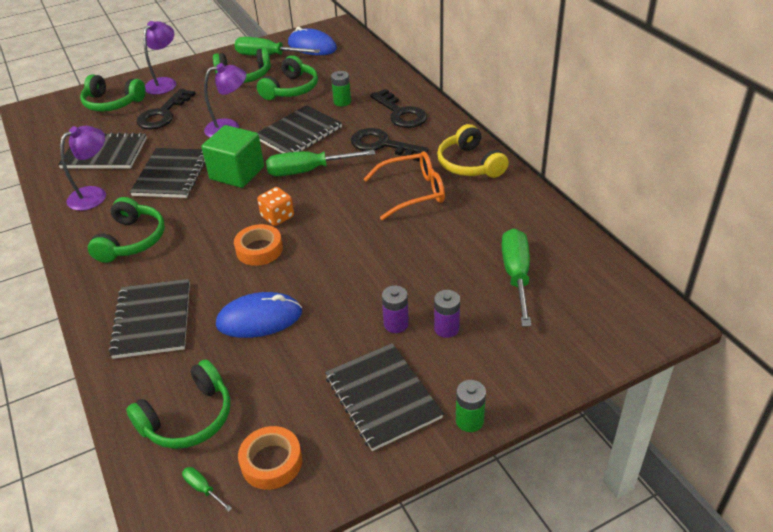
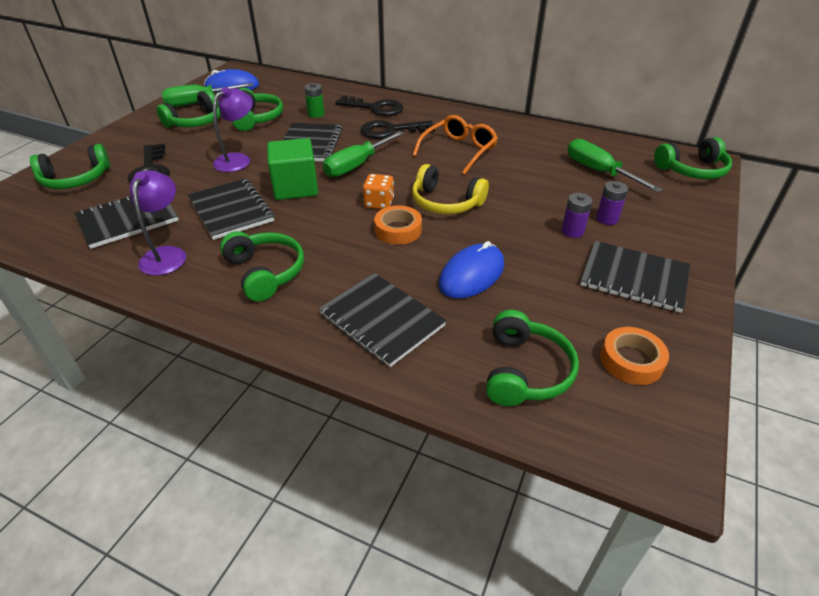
camera: 40 degrees left, 0 degrees up
purple lamp [143,21,176,94] -> none
green screwdriver [182,467,232,512] -> none
yellow headphones [437,124,509,178] -> yellow headphones moved to [412,164,489,214]
green battery [456,380,486,432] -> none
none -> green headphones [654,137,732,179]

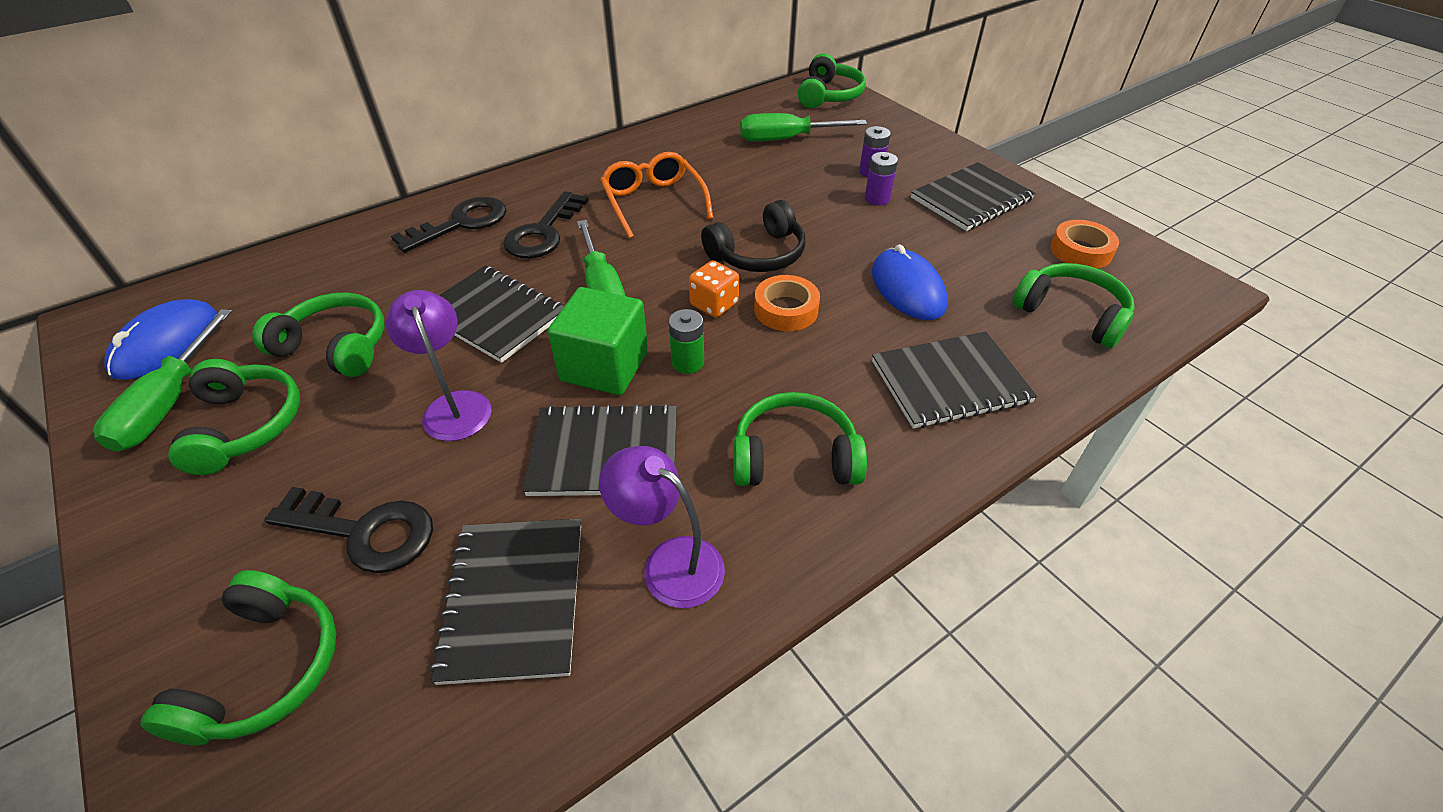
camera: 60 degrees left, 5 degrees up
green battery [304,83,324,118] -> green battery moved to [669,309,704,374]
yellow headphones [412,164,489,214] -> black headphones [701,200,805,272]

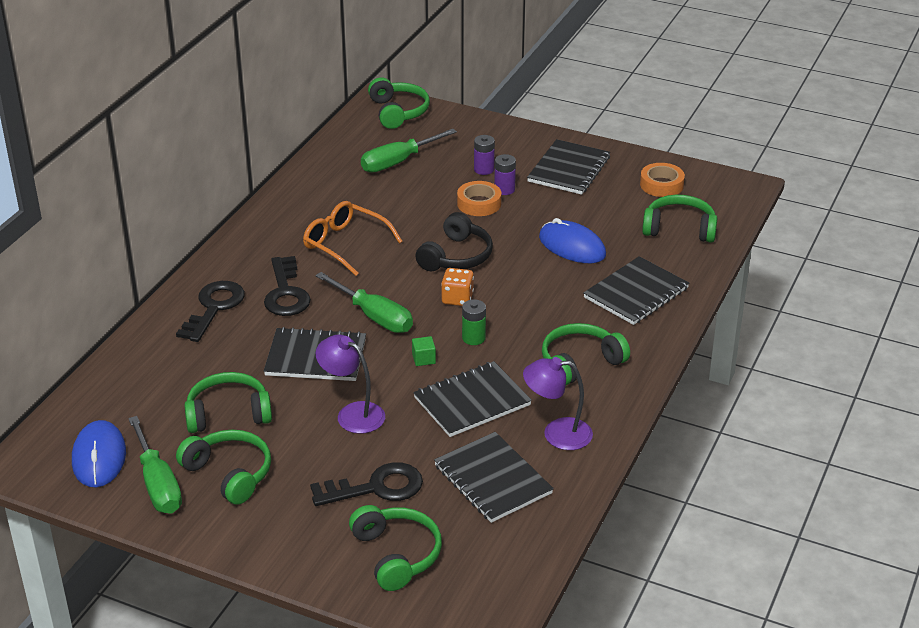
camera: 30 degrees left, 10 degrees down
green cube [548,287,648,395] -> green cube [412,336,436,366], size x0.41
orange tape [754,275,820,331] -> orange tape moved to [457,181,501,216]

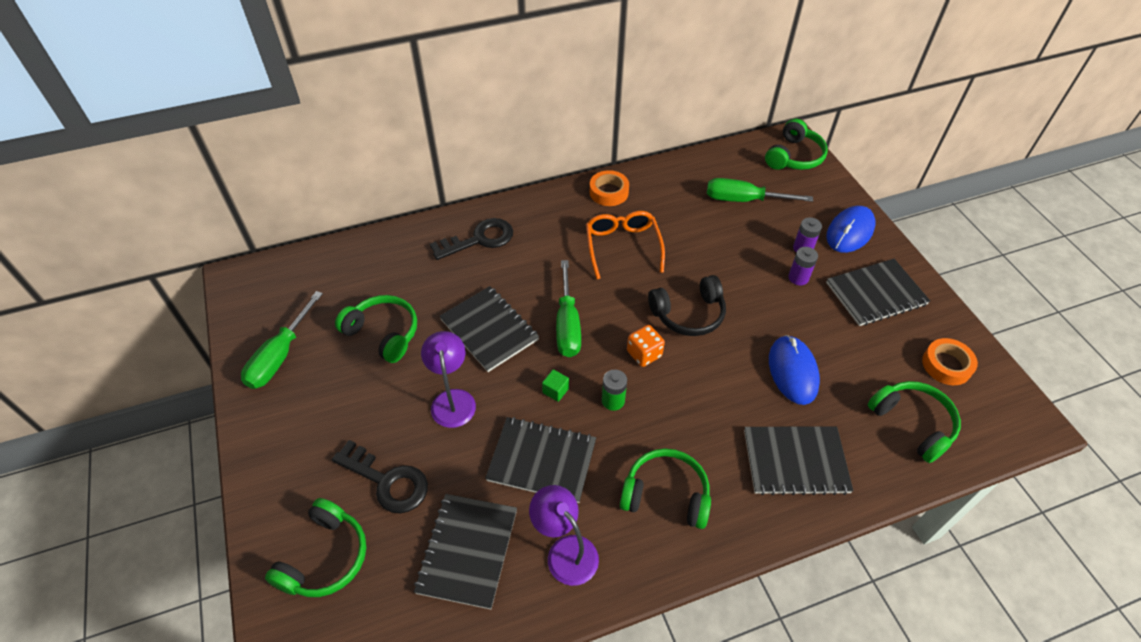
camera: 45 degrees right, 15 degrees up
blue mouse [72,420,126,488] -> blue mouse moved to [826,206,875,253]
green headphones [176,430,271,505] -> none
black key [264,256,311,316] -> none
orange tape [457,181,501,216] -> orange tape moved to [590,170,629,206]

